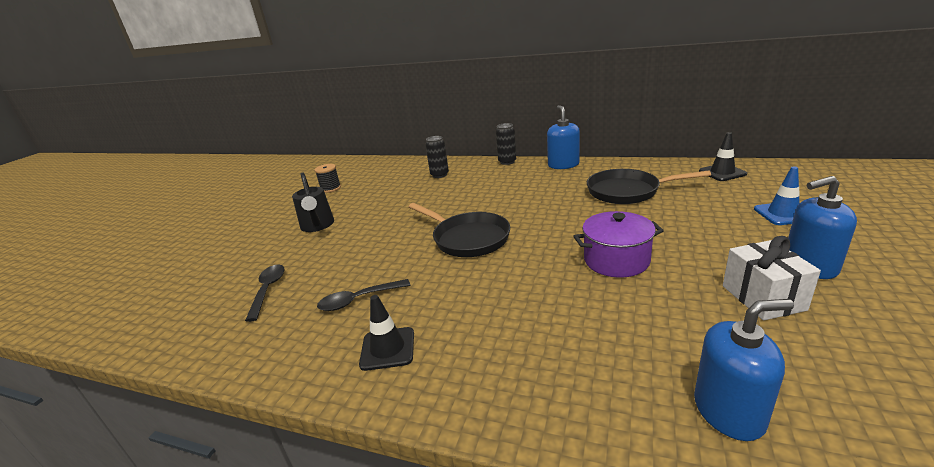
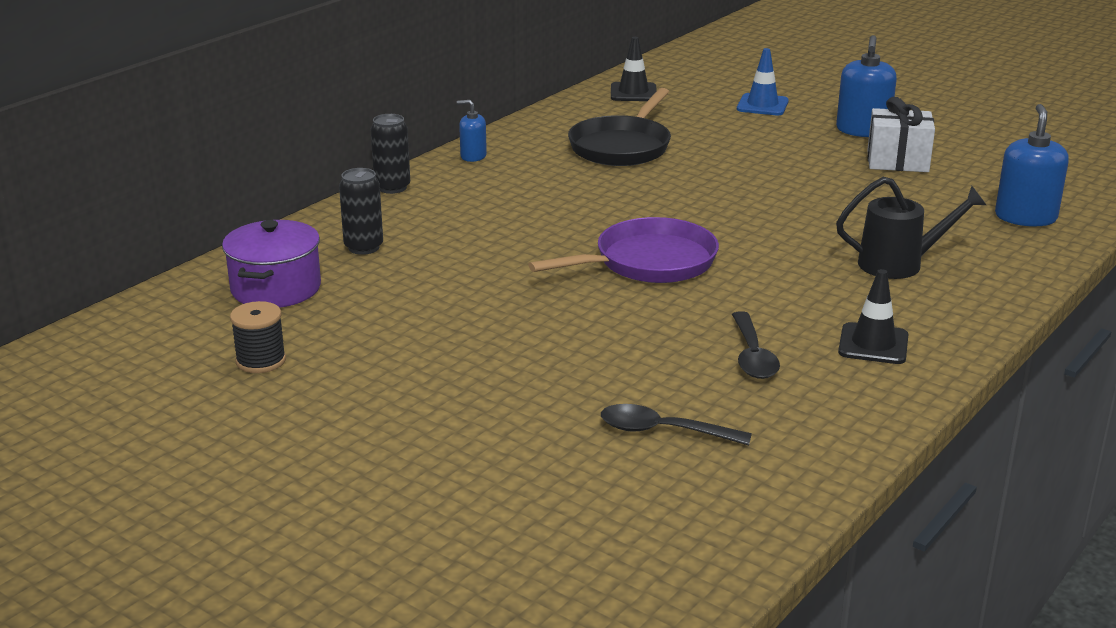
camera: 75 degrees left, 0 degrees up
black watering can [292,172,334,232] -> black watering can moved to [836,177,986,279]
black pan [409,203,510,257] -> purple pan [528,217,719,283]
blue soap dispenser [547,105,580,169] -> blue soap dispenser [457,100,487,162], size x0.58
purple pot [573,211,664,277] -> purple pot moved to [222,220,321,308]

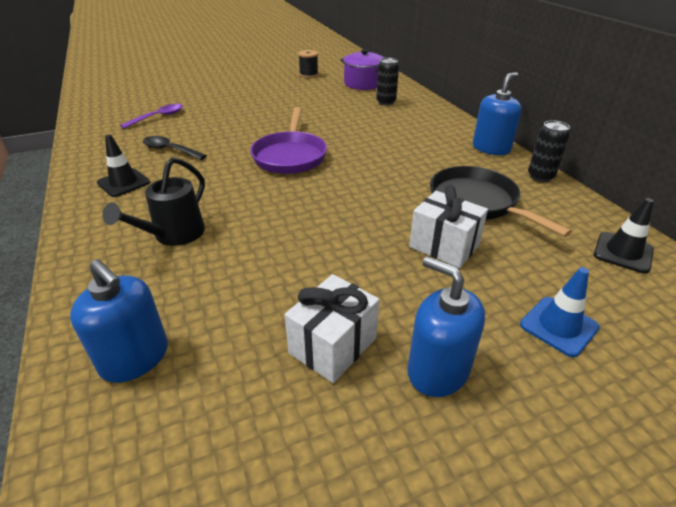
camera: 120 degrees right, 10 degrees up
black can [370,114,410,194] -> black can moved to [528,120,570,182]
blue soap dispenser [457,100,487,162] -> blue soap dispenser [473,72,521,155], size x1.73
black spoon [601,404,752,446] -> purple spoon [120,104,183,129]
none -> white gift [409,185,488,268]

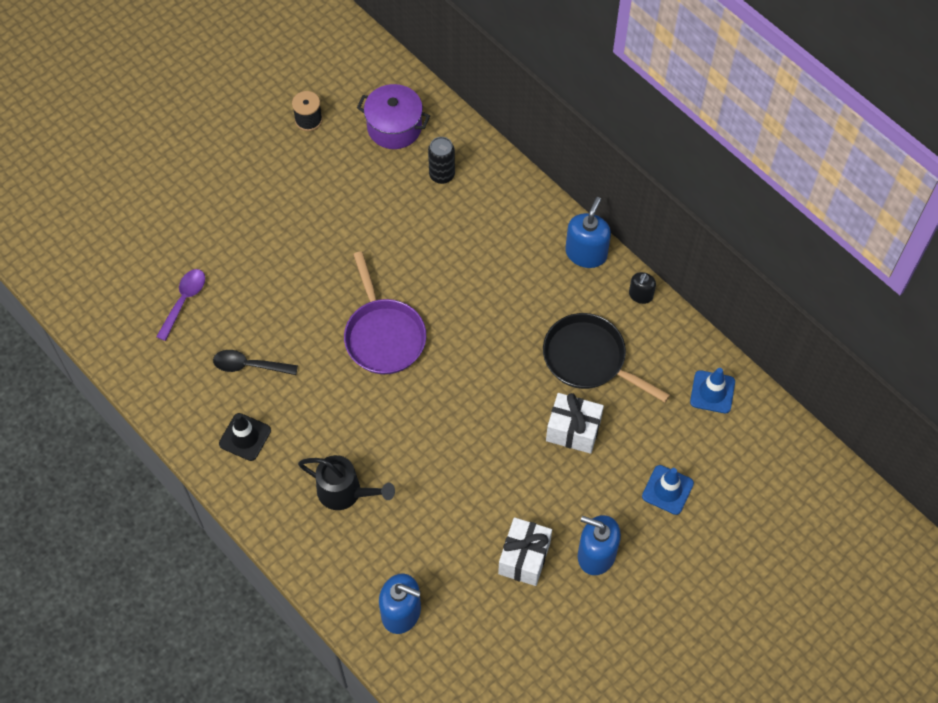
camera: 20 degrees left, 25 degrees up
black watering can [103,157,205,246] -> black watering can turned 75 degrees counterclockwise [298,455,395,510]
black can [528,120,570,182] -> black soap dispenser [629,272,656,304]
black traffic cone [594,198,654,274] -> blue traffic cone [690,368,735,413]

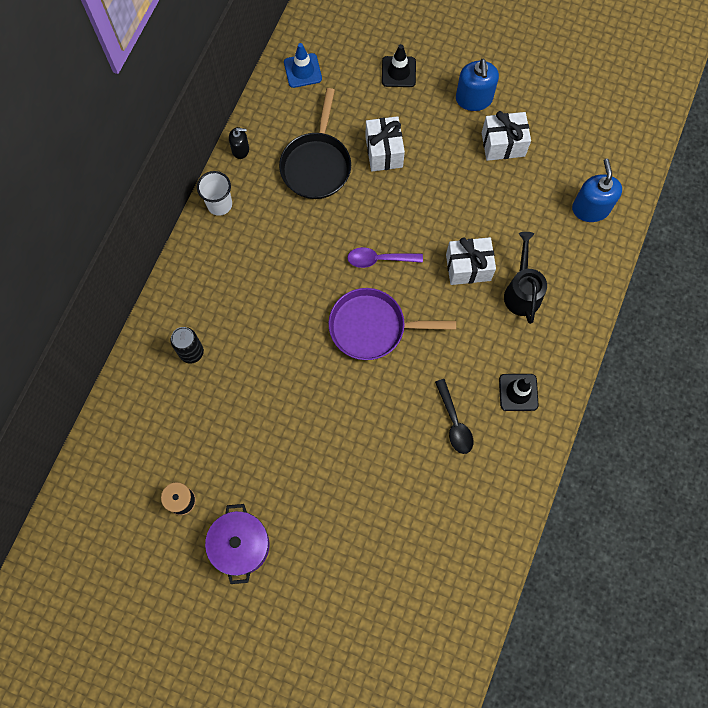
camera: 115 degrees left, 10 degrees up
purple spoon [156,269,205,341] -> purple spoon moved to [347,247,423,268]
purple pan [344,251,426,374] -> purple pan turned 135 degrees counterclockwise [328,288,456,360]
purple pot [357,84,430,149] -> purple pot moved to [205,504,269,584]
blue soap dispenser [565,197,611,268] -> white cup [197,171,232,216]
blue traffic cone [642,465,694,515] -> black traffic cone [382,44,416,87]
none -> white gift [446,237,496,285]

